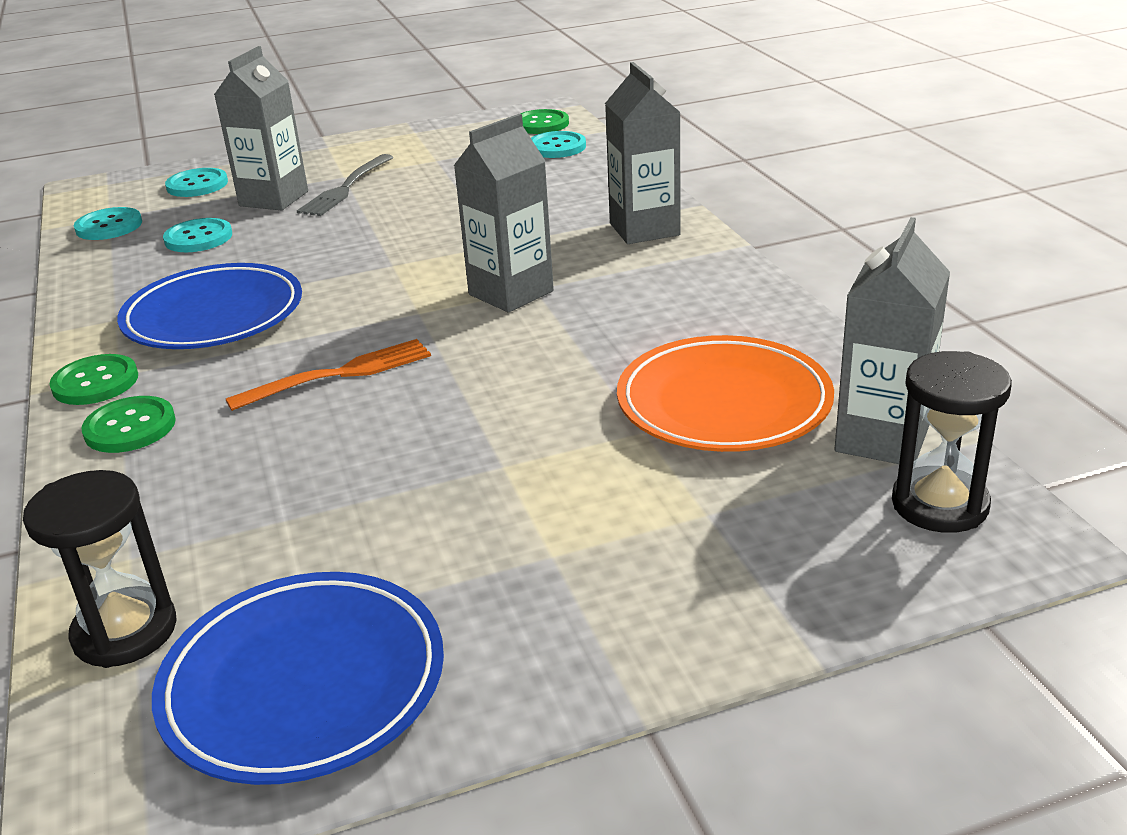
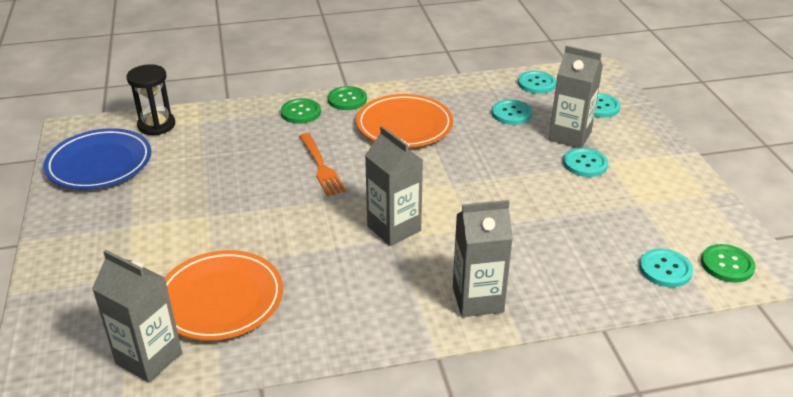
camera: 95 degrees right, 5 degrees up
blue plate [117,263,302,349] -> orange plate [356,94,453,147]
grey fork [297,154,394,216] -> turquoise button [563,148,608,177]
black hourglass [892,351,1012,533] -> none

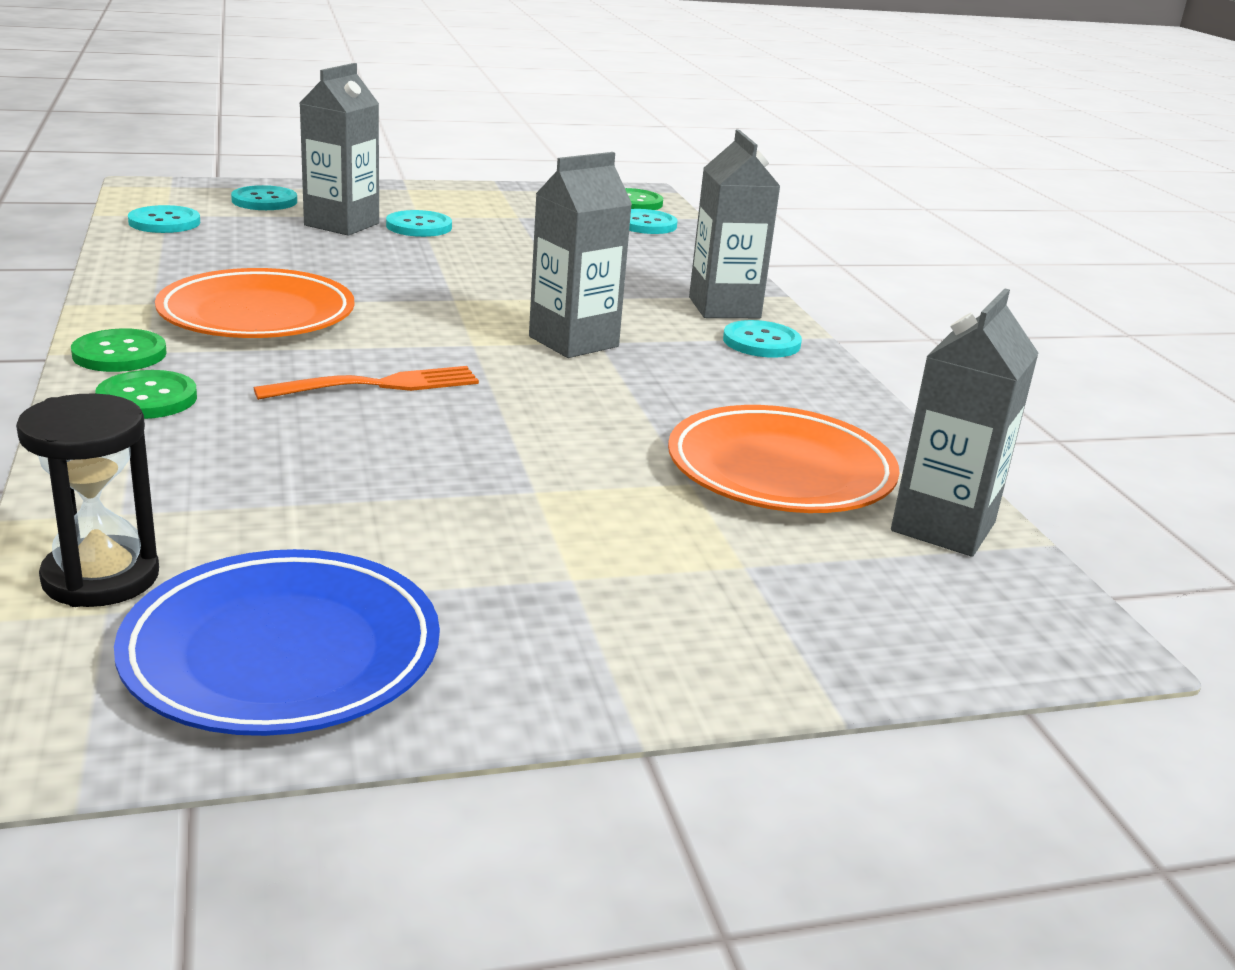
camera: 95 degrees left, 10 degrees down
turquoise button [492,100,532,125] -> turquoise button moved to [723,320,802,358]

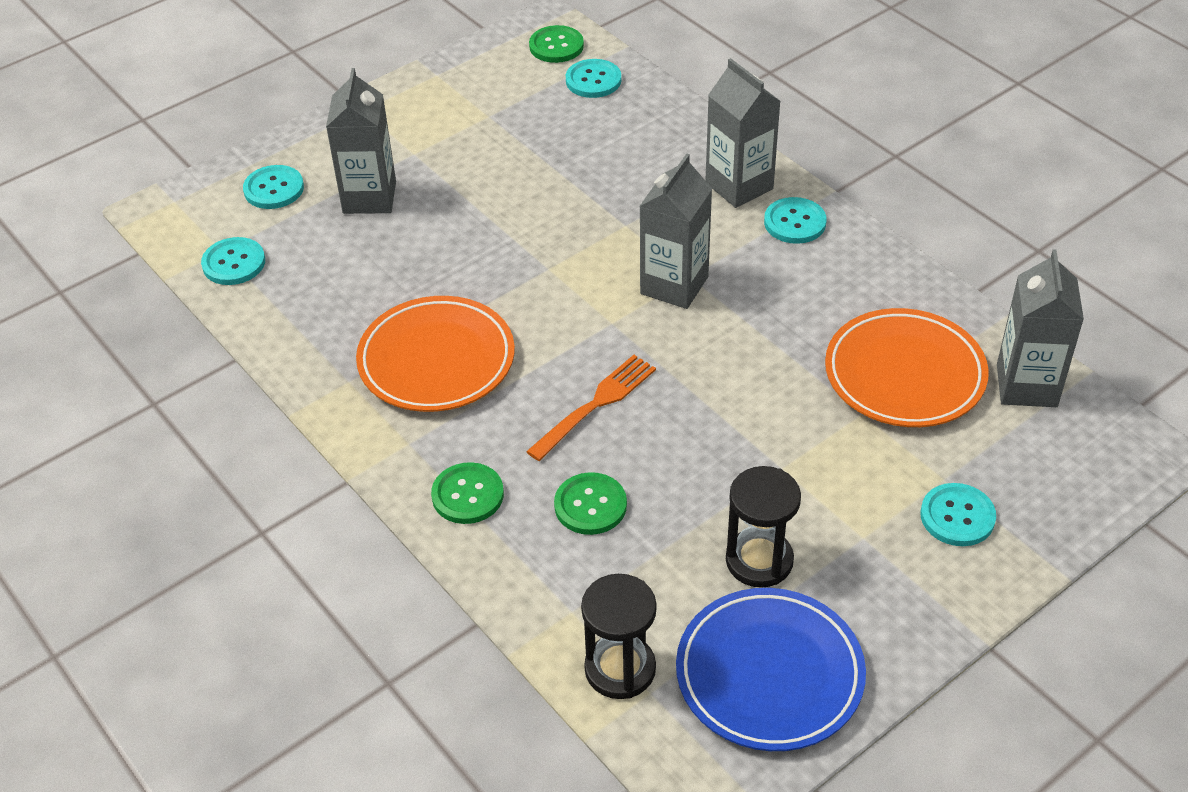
camera: 20 degrees left, 20 degrees up
green button [71,328,167,372] -> green button moved to [554,472,627,535]
turquoise button [386,210,452,237] -> turquoise button moved to [921,483,996,546]
none -> black hourglass [726,466,801,588]

